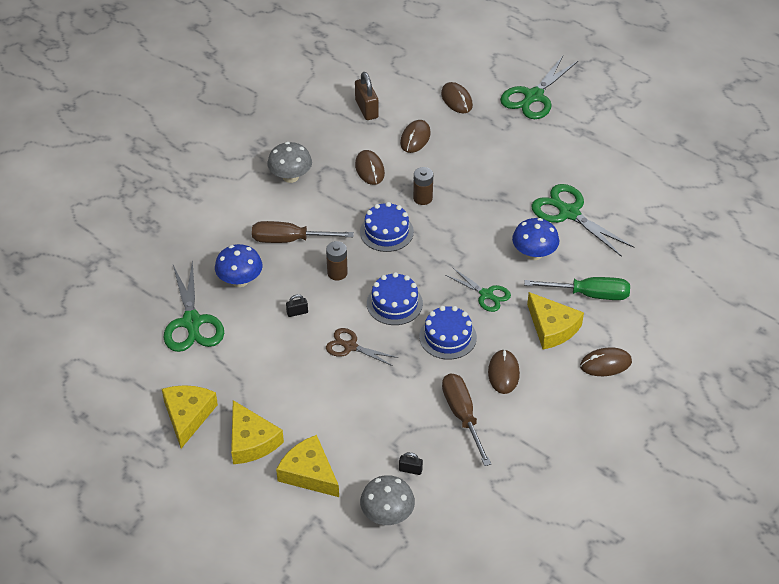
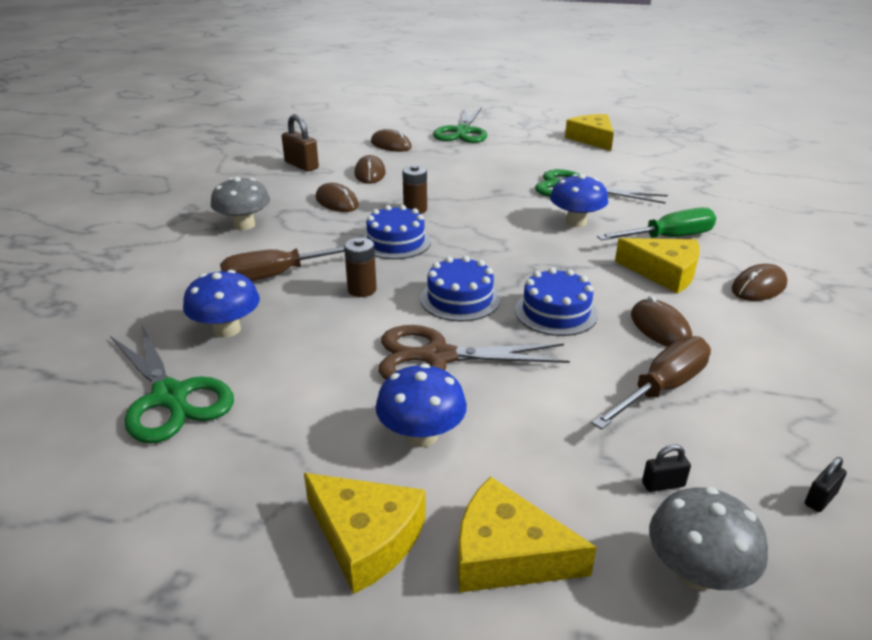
camera: 25 degrees left, 15 degrees down
yellow cheese [162,385,218,449] -> yellow cheese moved to [565,114,614,151]
black padlock [286,294,308,317] -> black padlock moved to [805,457,847,512]
brown scissors [326,328,398,366] -> brown scissors [378,325,570,380], size x1.67
brown screwdriver [442,373,491,466] -> brown screwdriver turned 90 degrees clockwise [592,336,711,430]
green scissors [445,267,511,312] -> none
none -> blue mushroom [375,364,467,447]

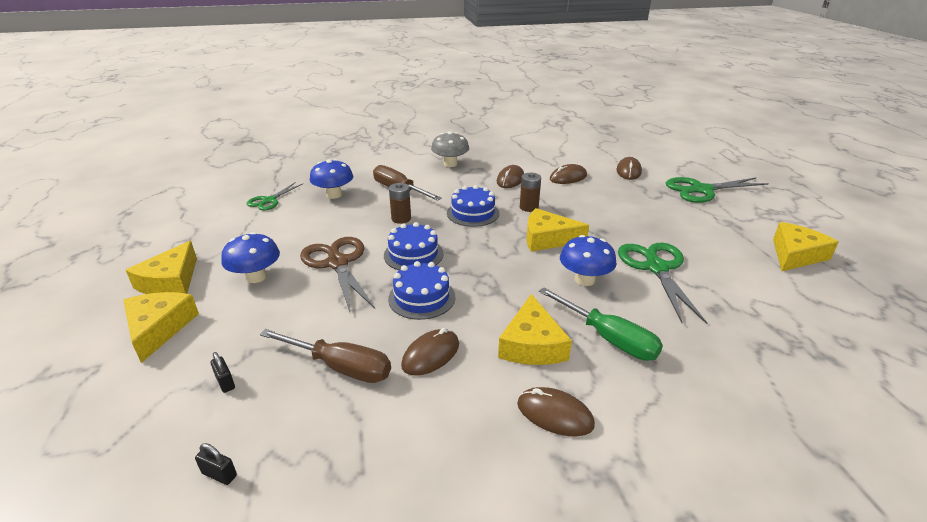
camera: 65 degrees right, 0 degrees up
green scissors [110,323,234,444] -> green scissors [247,182,302,211], size x0.60
brown padlock [281,114,319,172] -> none
grey mushroom [649,487,768,591] -> none
none -> yellow cheese [526,208,589,251]

